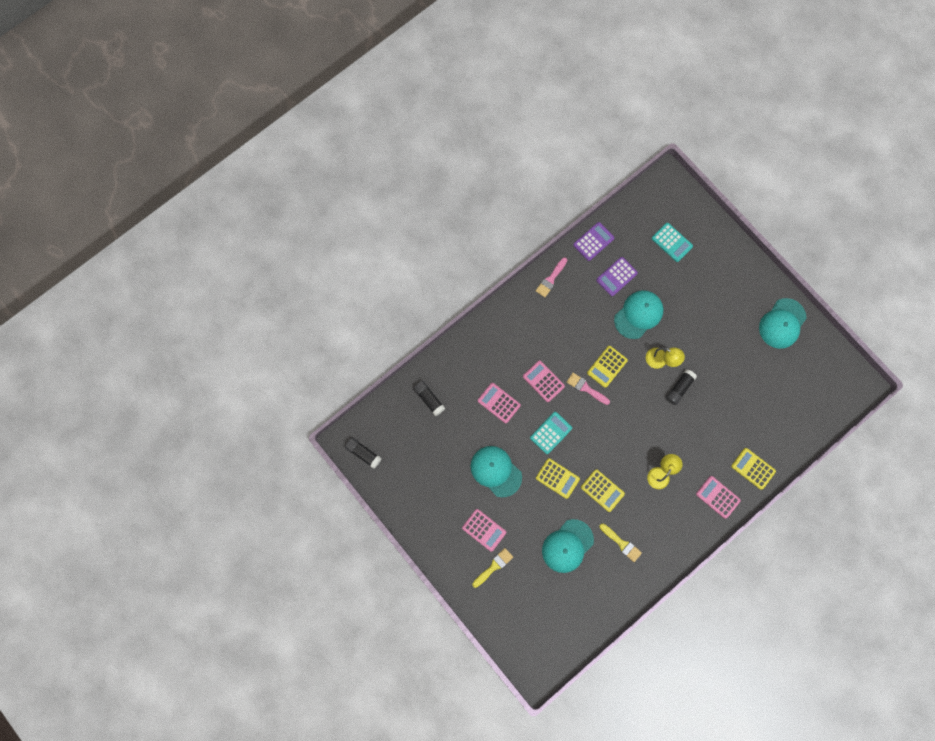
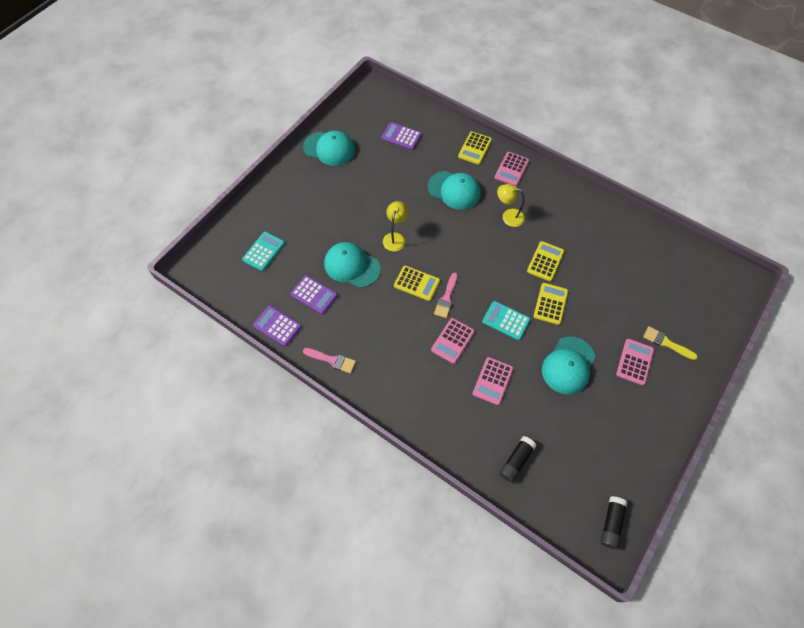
camera: 105 degrees left, 15 degrees down
turquoise cap [542,519,594,573] -> turquoise cap moved to [428,171,481,210]
yellow brush [599,524,642,562] -> none
black glue stick [666,369,697,405] -> none
none -> purple calculator [381,122,422,150]

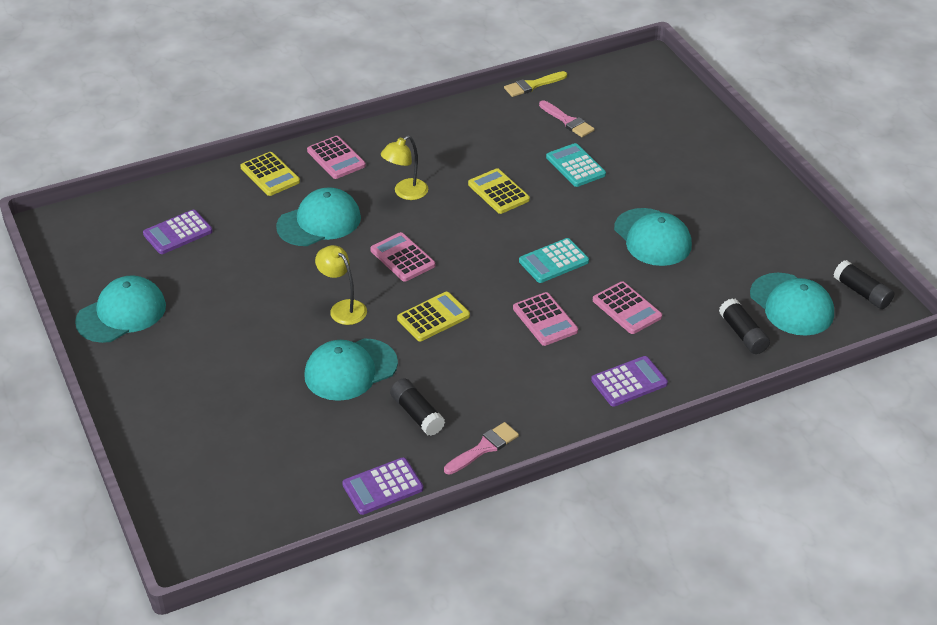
camera: 60 degrees left, 20 degrees down
turquoise calculator [242,231,285,271] -> turquoise calculator moved to [546,143,606,187]
purple calculator [290,275,338,314] -> purple calculator moved to [591,356,668,407]
pink brush [434,273,458,318] -> pink brush moved to [539,100,595,137]
yellow calculator [534,283,568,325] -> none
pink calculator [616,339,654,385] -> pink calculator moved to [370,232,435,282]
yellow brush [643,326,698,360] -> yellow brush moved to [504,71,567,97]
none -> black glue stick [390,378,445,436]
none -> turquoise cap [750,273,834,336]

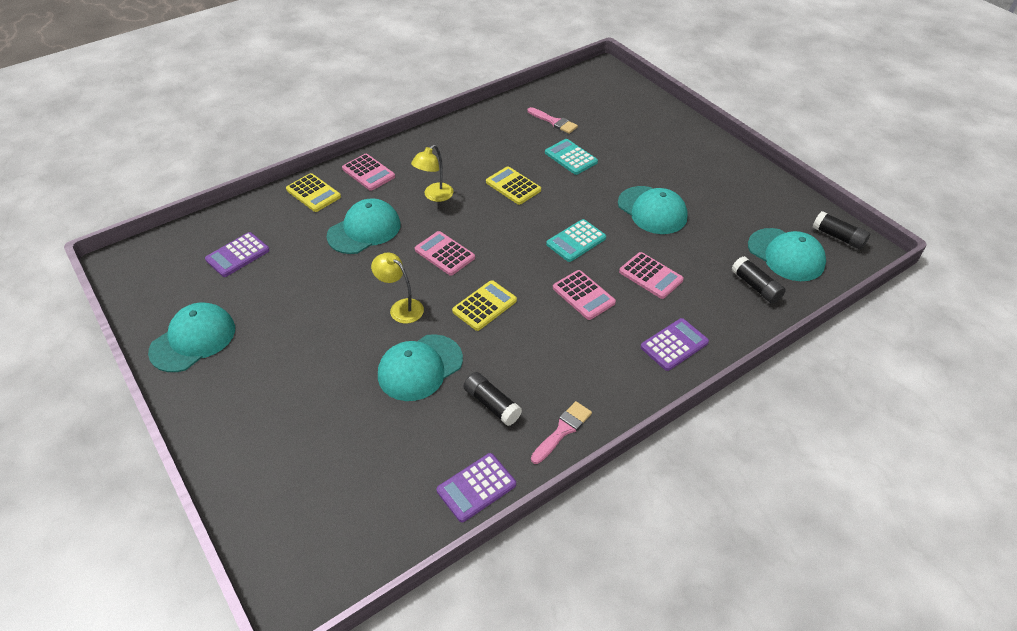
camera: 10 degrees left, 5 degrees up
yellow brush [504,71,567,97] -> none

